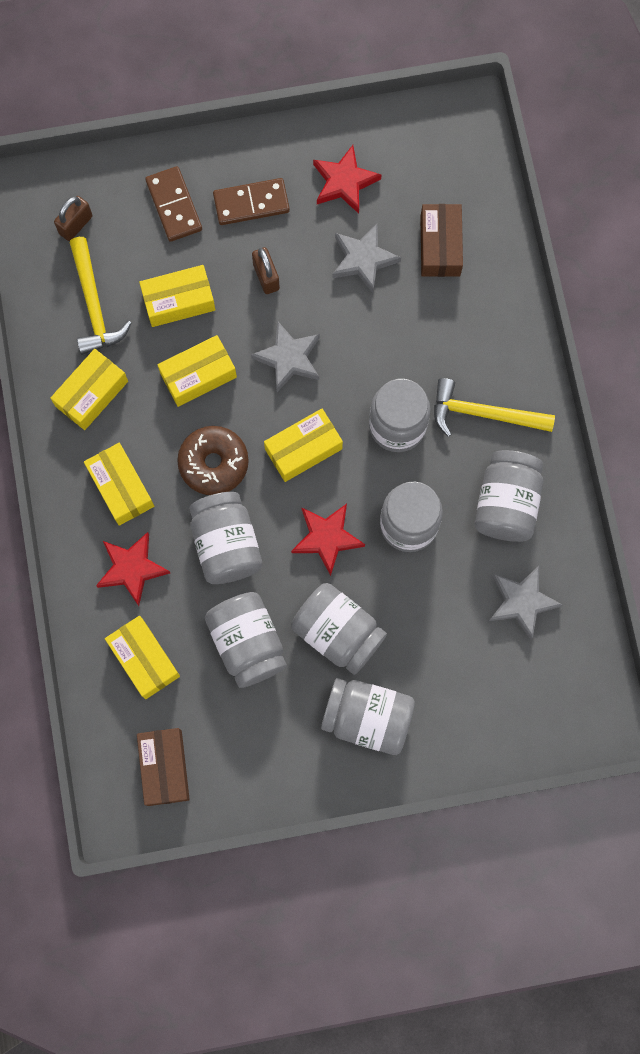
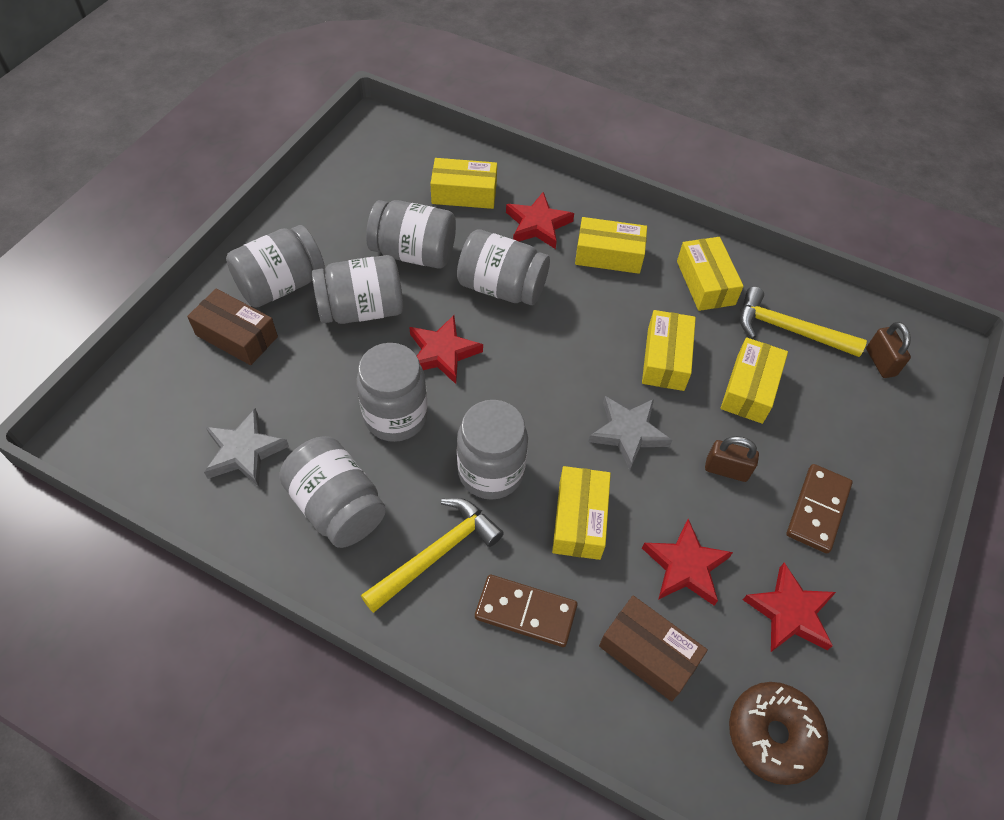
camera: 125 degrees right, 20 degrees down
brown box [137,728,190,806] -> brown box moved to [187,289,278,365]
brown domino [145,166,202,242] -> brown domino moved to [475,575,577,647]
brown donut [177,426,249,495] -> brown donut moved to [729,682,829,785]
yellow box [264,409,343,482] -> yellow box moved to [552,466,611,560]
grey star [332,223,401,293] -> red star [642,519,733,606]

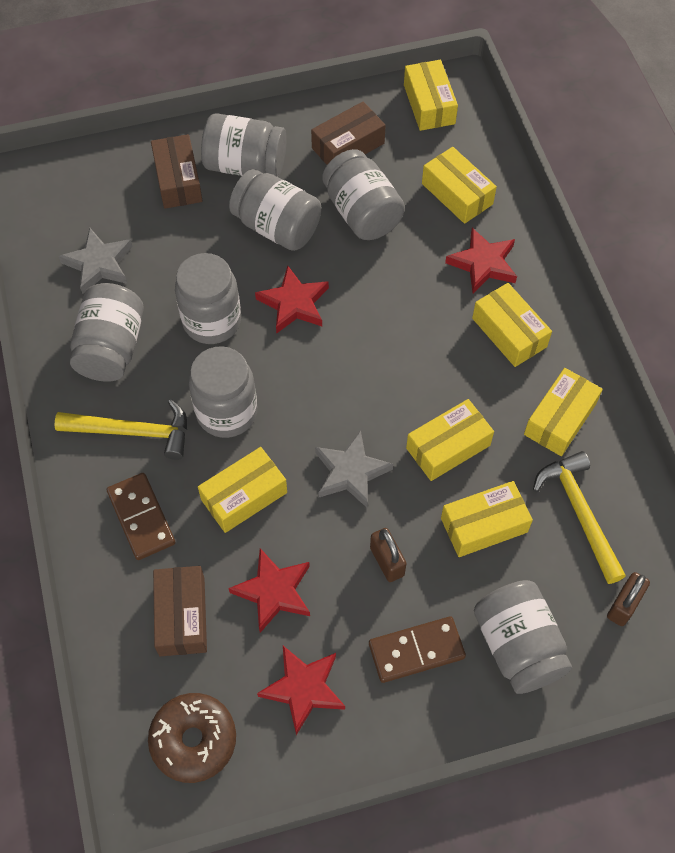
camera: 50 degrees right, 5 degrees up
grey jar [457,229,550,305] -> grey jar moved to [474,580,572,694]
none -> brown box [311,102,386,165]
none -> yellow box [404,60,458,131]

